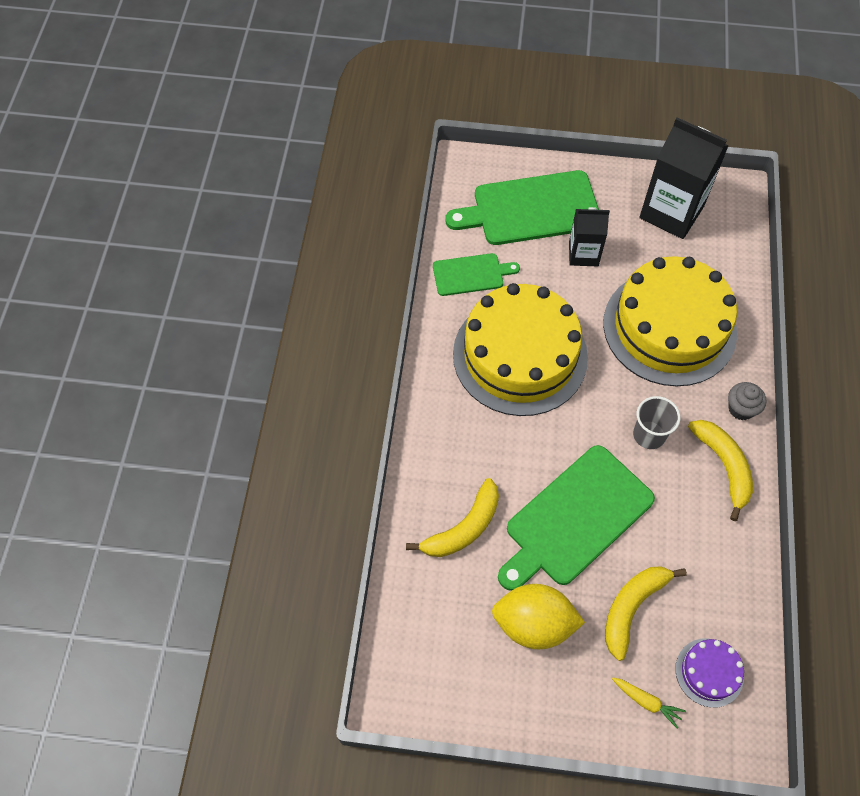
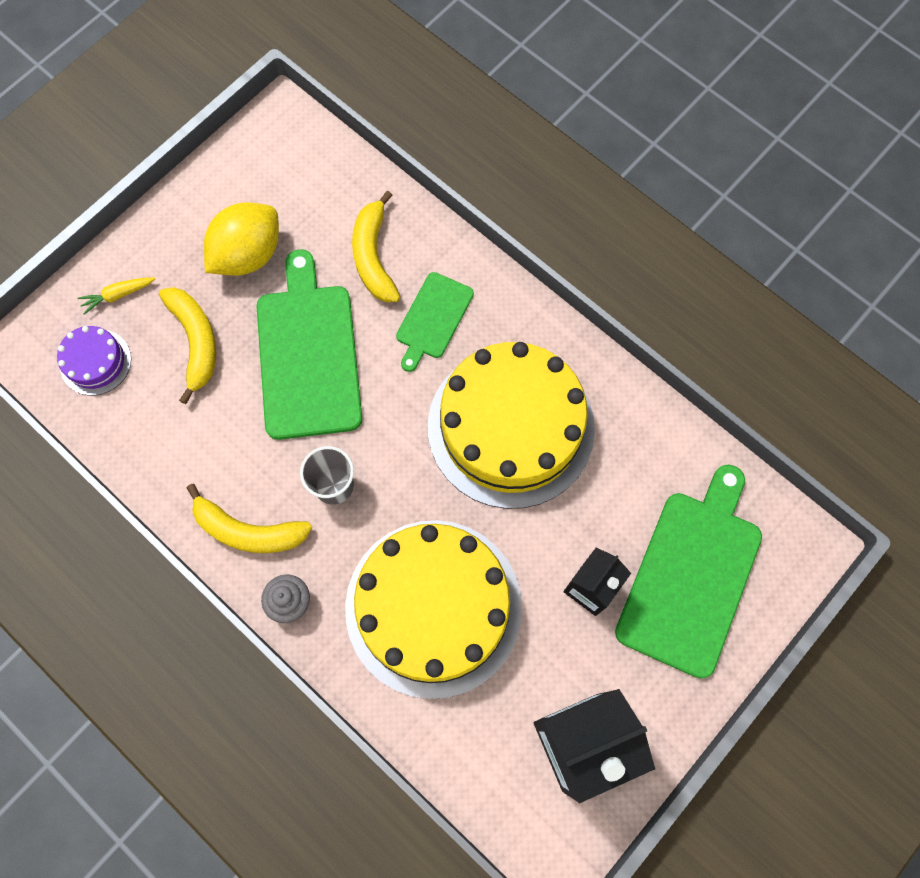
camera: 125 degrees right, 10 degrees up
green cutting board [433,253,520,296] -> green cutting board moved to [396,272,474,372]

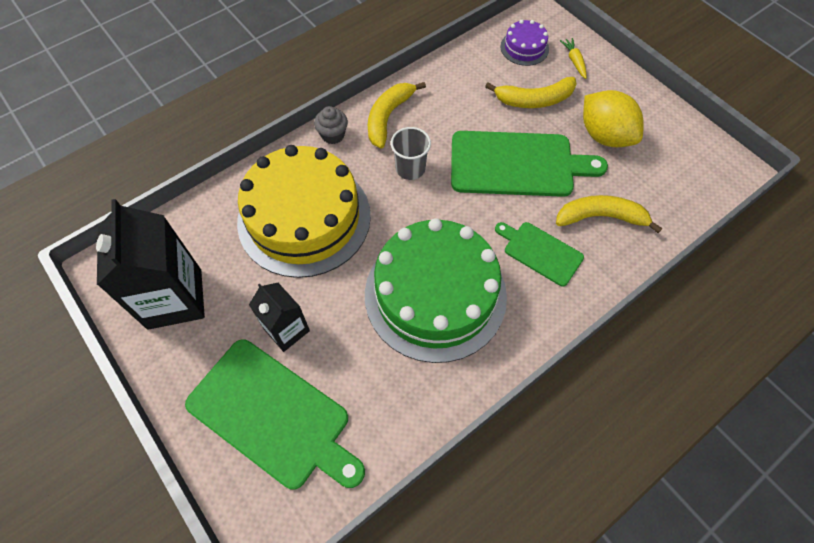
camera: 100 degrees right, 10 degrees down
yellow cake [428,342,595,509] -> green cake [365,218,507,363]

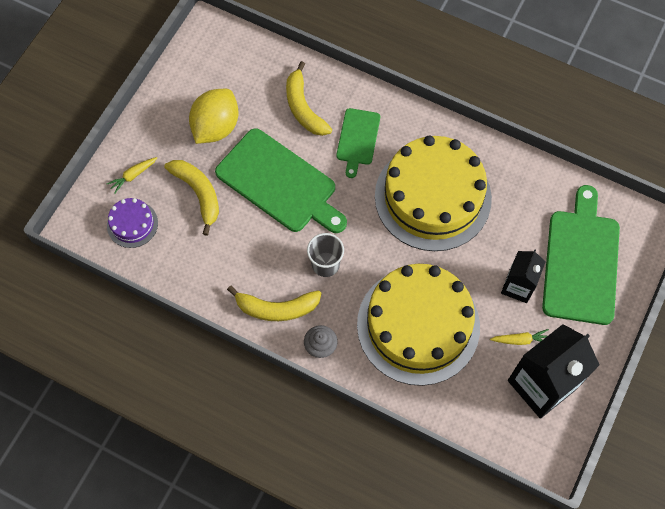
camera: 115 degrees left, 5 degrees up
green cake [365,218,507,363] -> yellow cake [375,136,492,251]
green cutting board [451,131,608,197] -> green cutting board turned 150 degrees clockwise [215,128,347,233]
none -> yellow carrot [490,329,549,345]

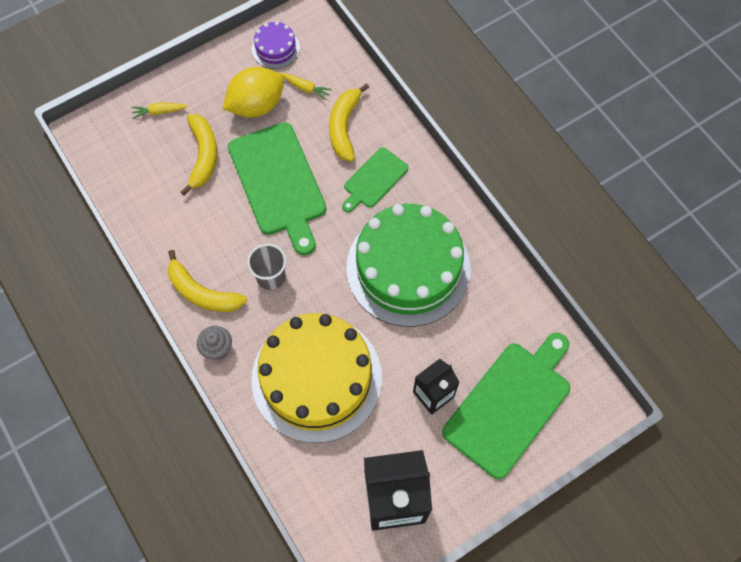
camera: 30 degrees right, 0 degrees up
purple cake [107,198,158,248] -> purple cake moved to [252,21,300,69]
yellow cake [375,136,492,251] -> green cake [346,204,470,327]
yellow carrot [490,329,549,345] -> yellow carrot moved to [280,73,332,101]

